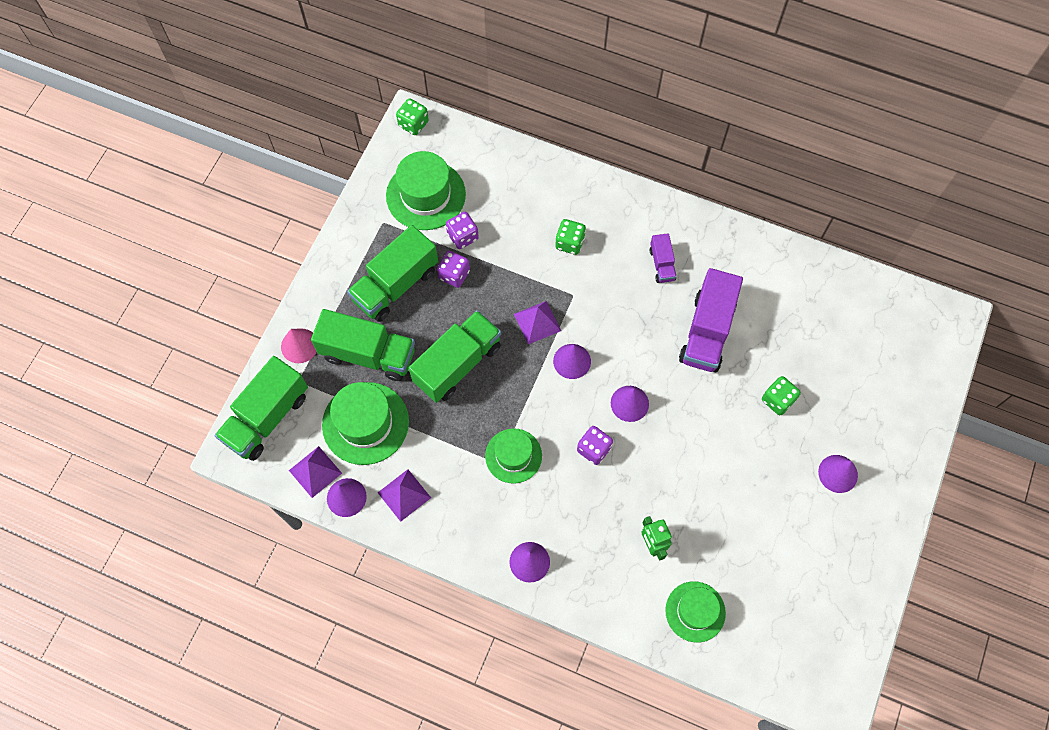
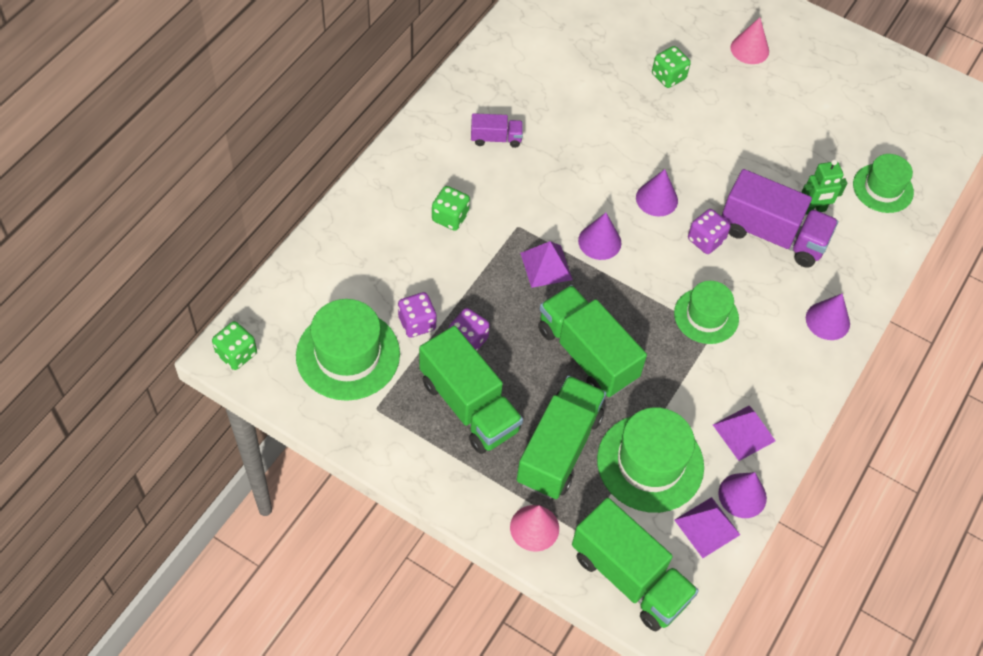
camera: 85 degrees left, 10 degrees down
purple truck [679,268,743,372] -> purple truck moved to [722,169,838,267]
purple cone [818,455,858,493] -> pink cone [730,17,769,64]

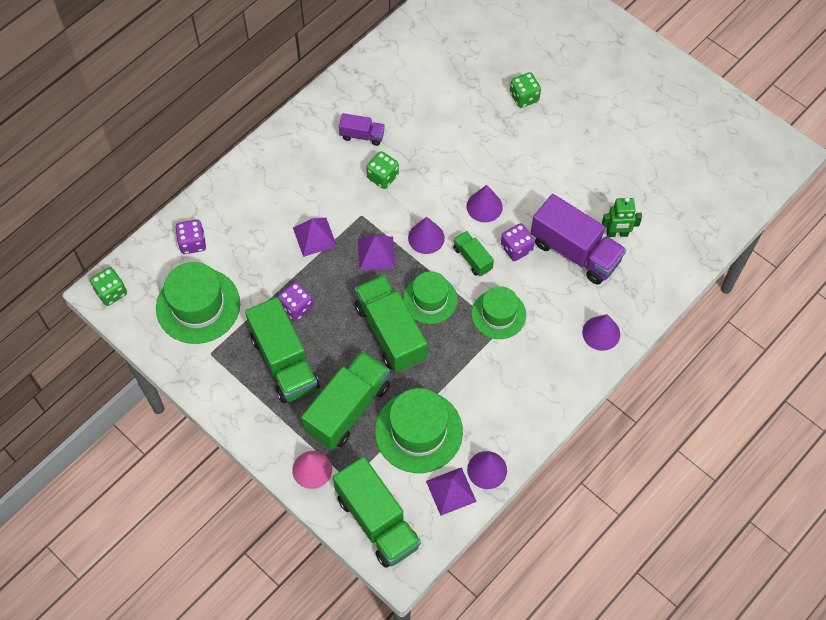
camera: 15 degrees right, 5 degrees up
purple dice [398,292,437,338] -> purple dice moved to [175,220,206,254]
green dice [432,186,470,231] -> green dice moved to [366,151,399,189]
purple pyramid [713,406,775,461] -> purple pyramid moved to [293,218,337,257]
pink cone [730,17,769,64] -> none
green hat [853,154,914,213] -> green hat moved to [403,271,458,324]
none -> green truck [453,231,494,276]

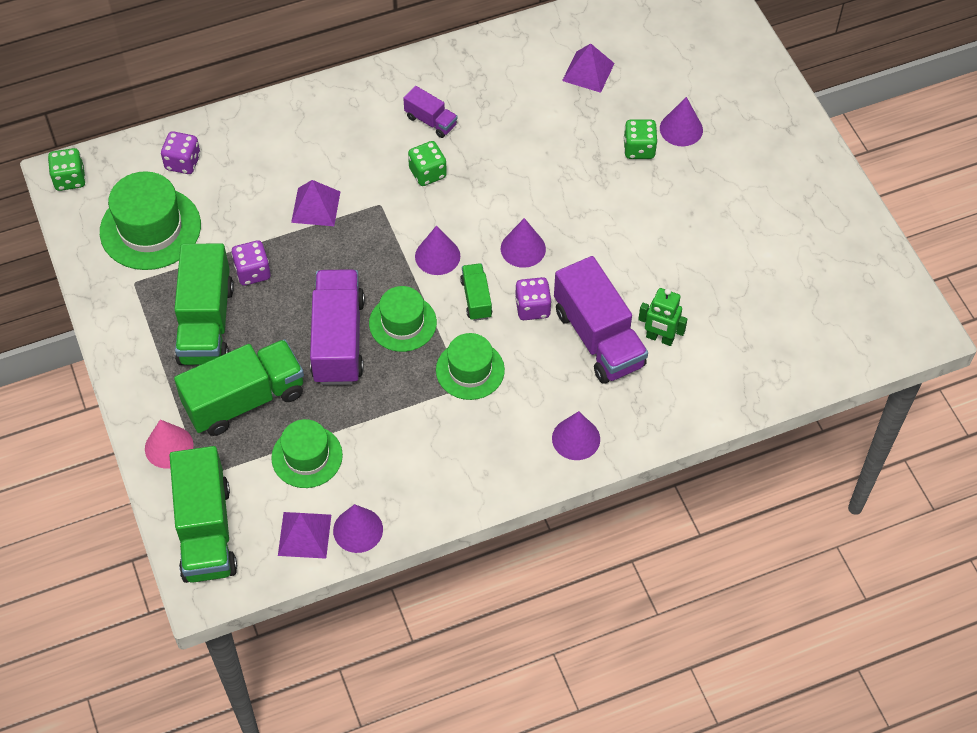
camera: 25 degrees right, 5 degrees down
green truck [355,275,427,373] -> purple truck [310,269,365,385]
purple pyramid [358,235,395,270] -> purple pyramid moved to [562,43,615,93]
green hat [375,388,463,473] -> green hat [271,419,343,488], size x0.65
none -> purple cone [660,97,703,146]

